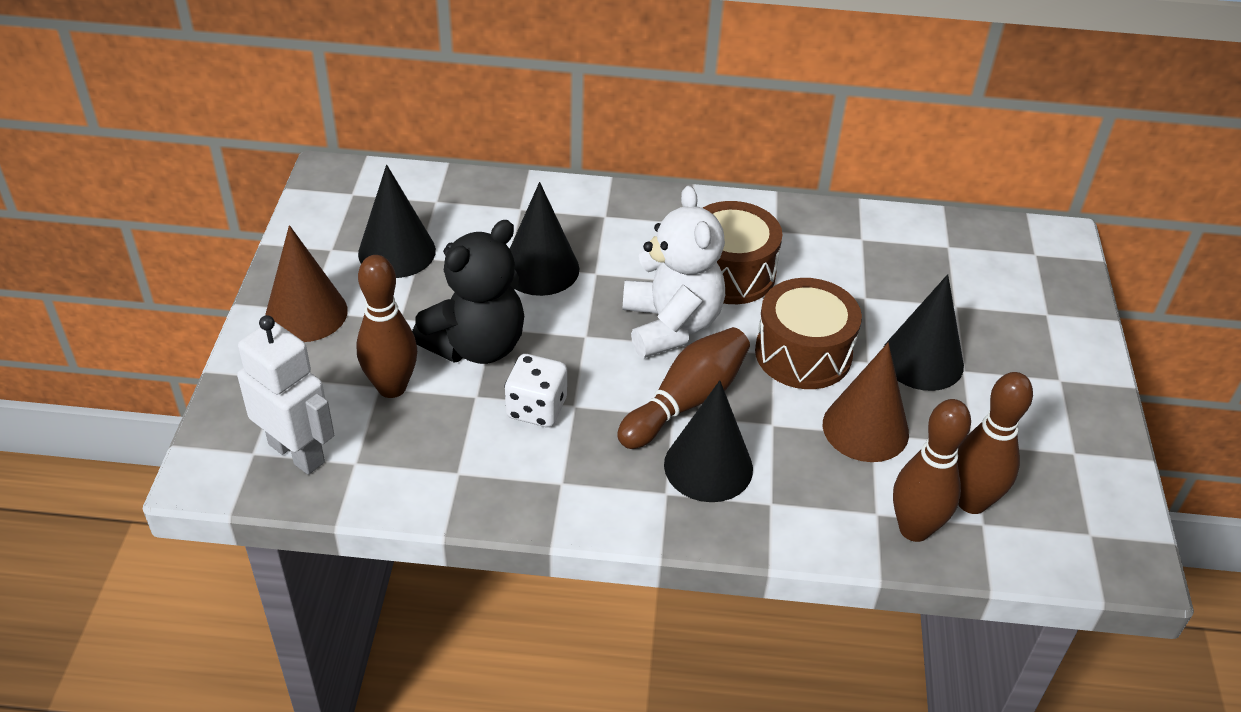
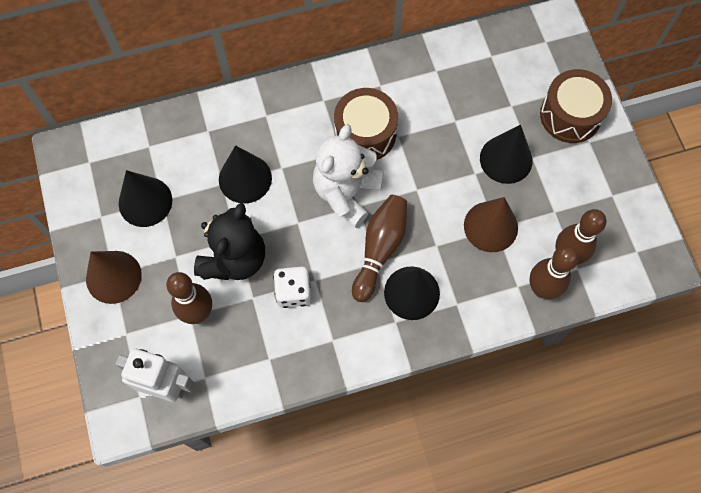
camera: 20 degrees left, 25 degrees up
white teddy bear [623,185,725,358] -> white teddy bear turned 120 degrees counterclockwise [313,124,384,228]
brown drum [755,278,862,389] -> brown drum moved to [540,69,612,143]

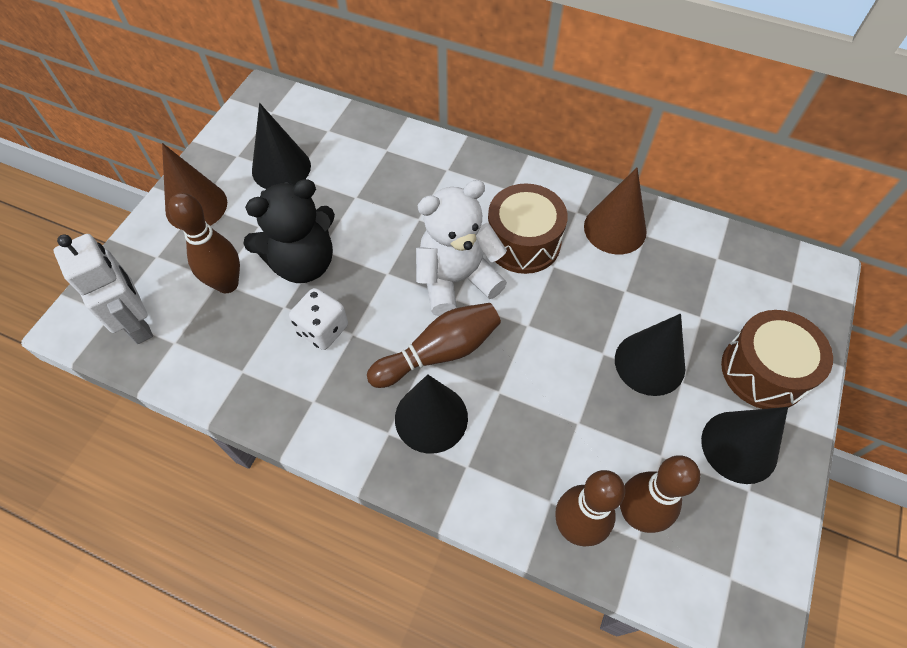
camera: 40 degrees right, 10 degrees down
black cone [219,145,272,204] -> black cone moved to [701,407,788,484]
brown cone [464,197,518,252] -> brown cone moved to [584,168,647,254]

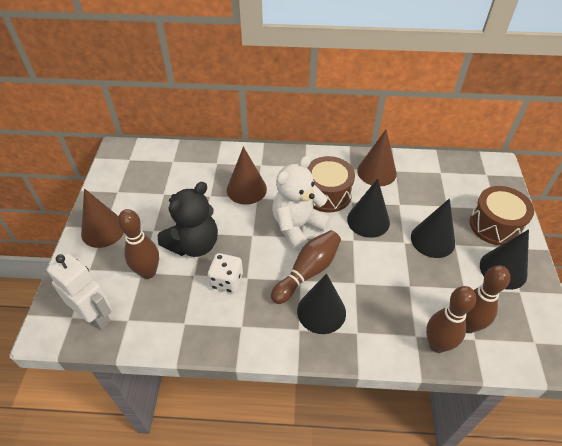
camera: 20 degrees left, 10 degrees down
black cone [252,103,311,189] -> black cone moved to [347,179,390,238]
none -> brown cone [227,146,267,205]

